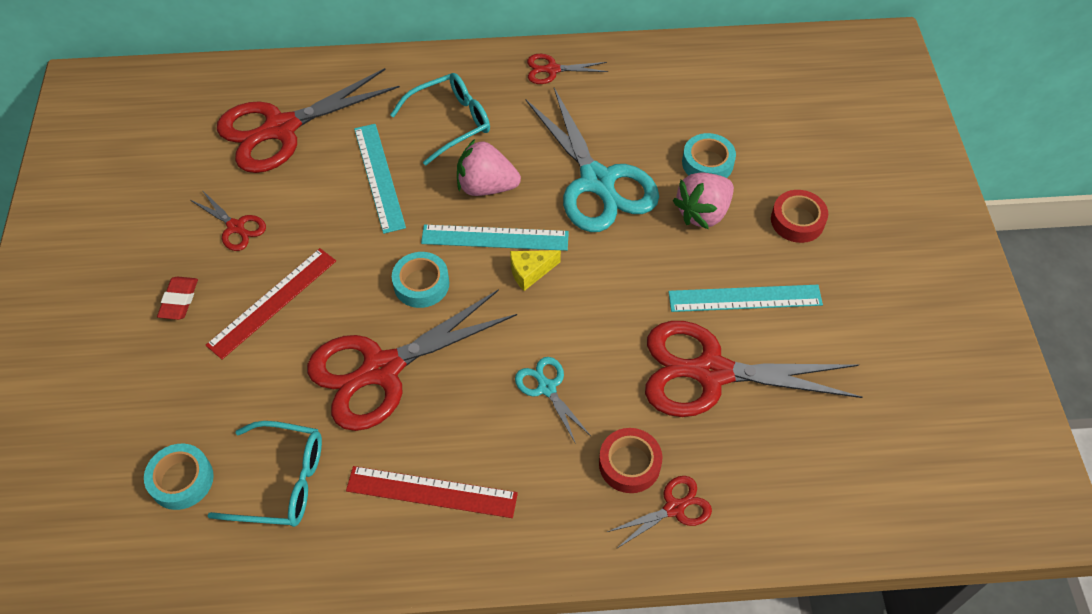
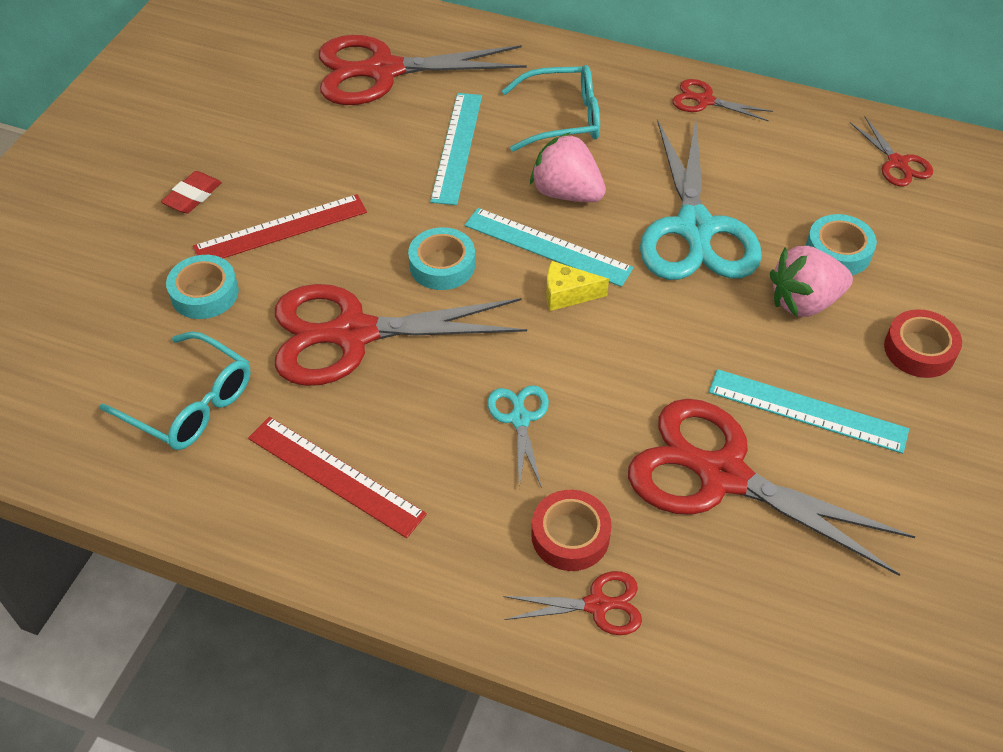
camera: 25 degrees right, 5 degrees down
turquoise tape [144,444,214,510] -> turquoise tape moved to [166,255,239,319]
red scissors [190,190,266,251] -> red scissors moved to [850,117,933,186]

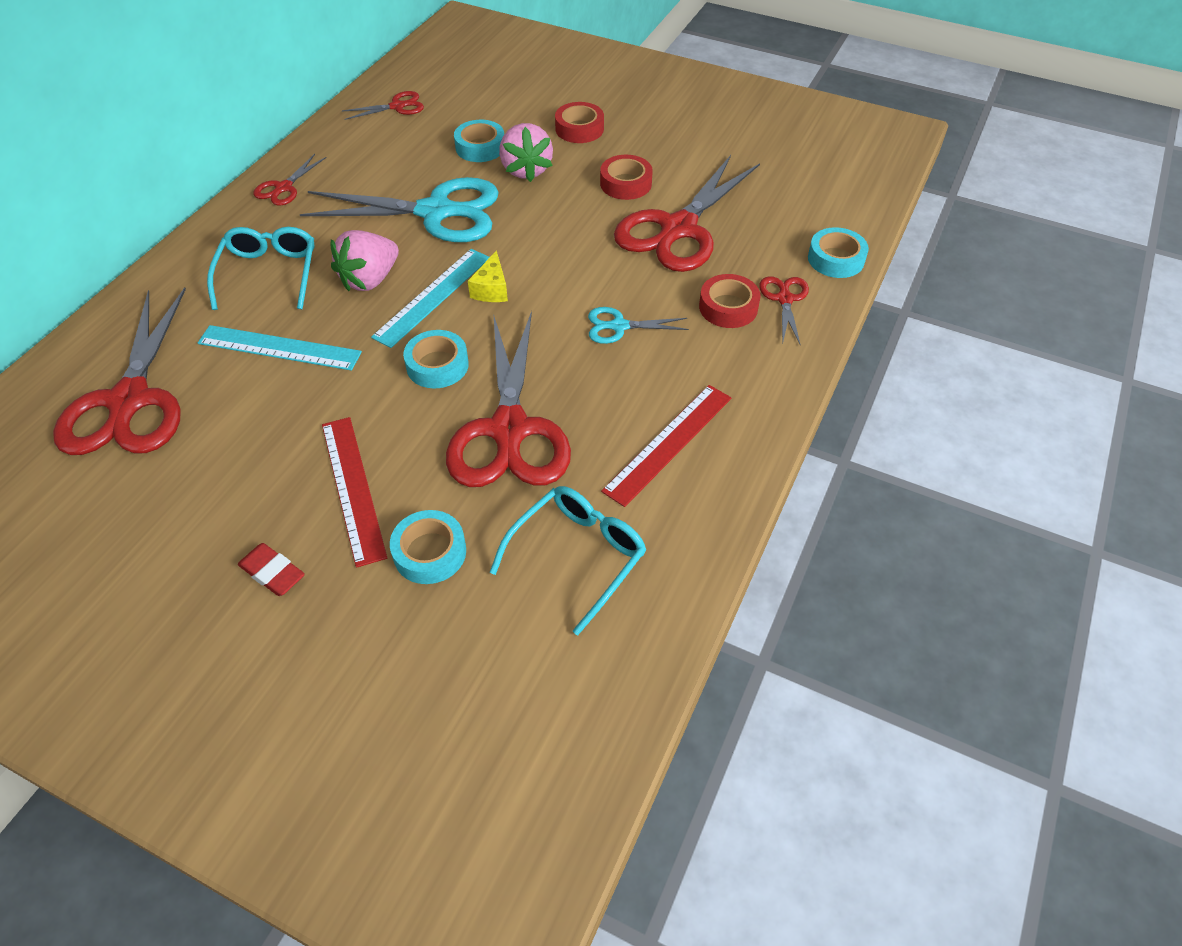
camera: 85 degrees left, 0 degrees up
turquoise ruler [709,369,909,454] -> red tape [600,155,653,200]
none -> turquoise tape [808,227,869,278]

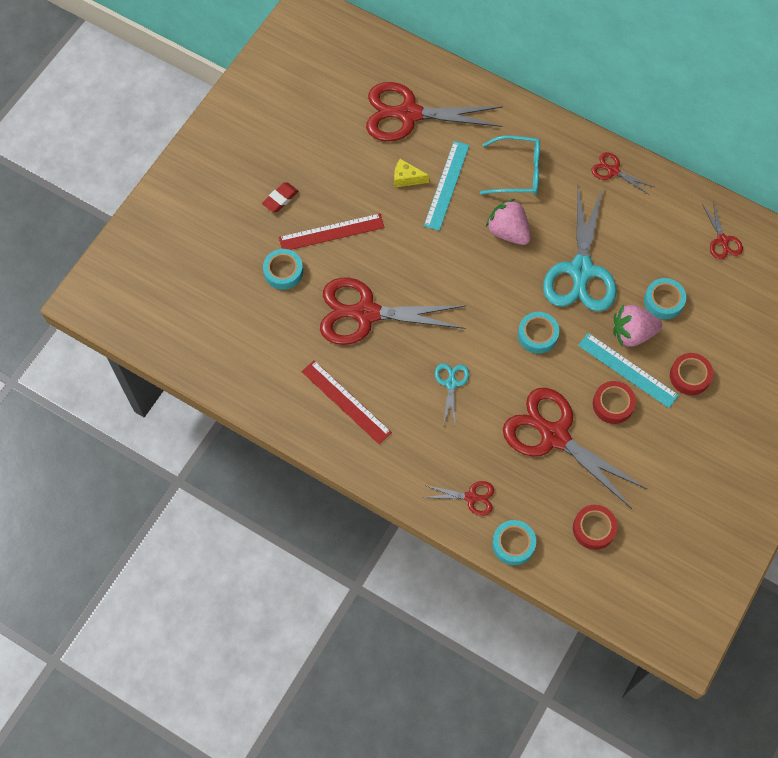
camera: 95 degrees right, 15 degrees up
turquoise ruler [371,249,490,348] -> turquoise ruler moved to [578,333,679,408]
turquoise tape [403,330,469,388] -> turquoise tape moved to [518,312,559,354]
yellow cheese [468,250,508,302] -> yellow cheese moved to [394,159,429,187]
turquoise glasses [490,486,647,635] -> none
red tape [699,274,761,328] -> red tape moved to [573,505,617,550]

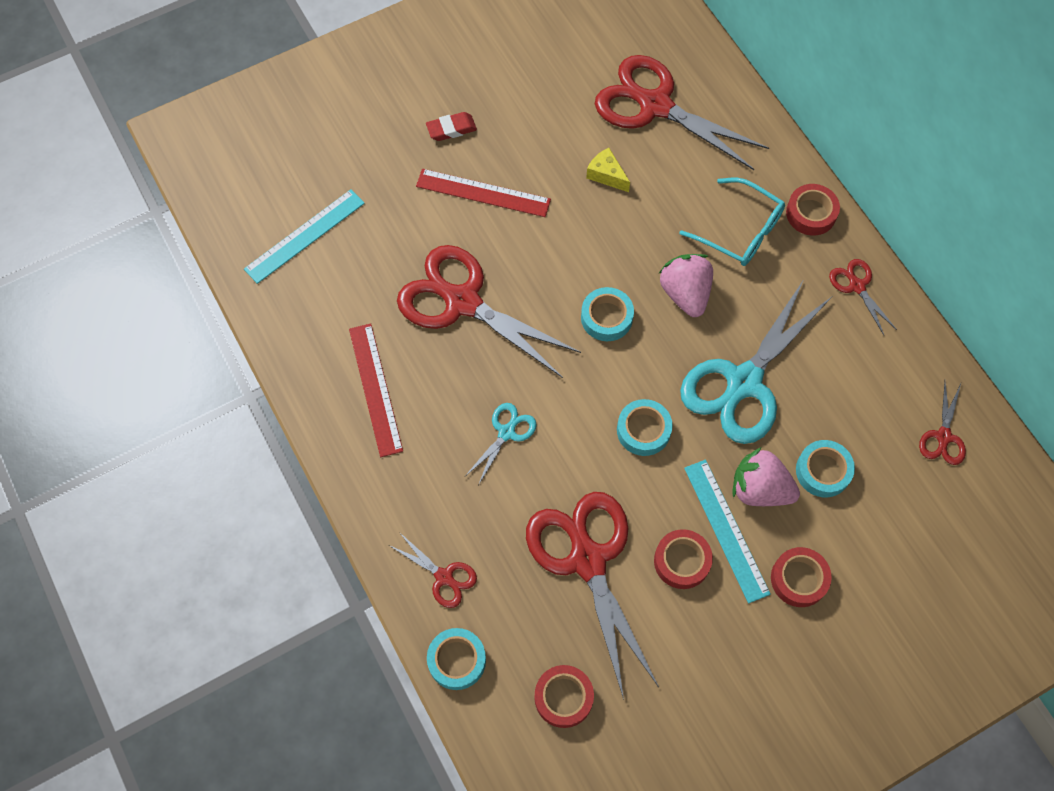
camera: 30 degrees right, 0 degrees up
turquoise tape [263,249,303,290] -> turquoise tape moved to [581,287,634,341]
turquoise ruler [424,141,470,231] -> turquoise ruler moved to [244,189,365,284]
none -> red tape [786,184,840,236]

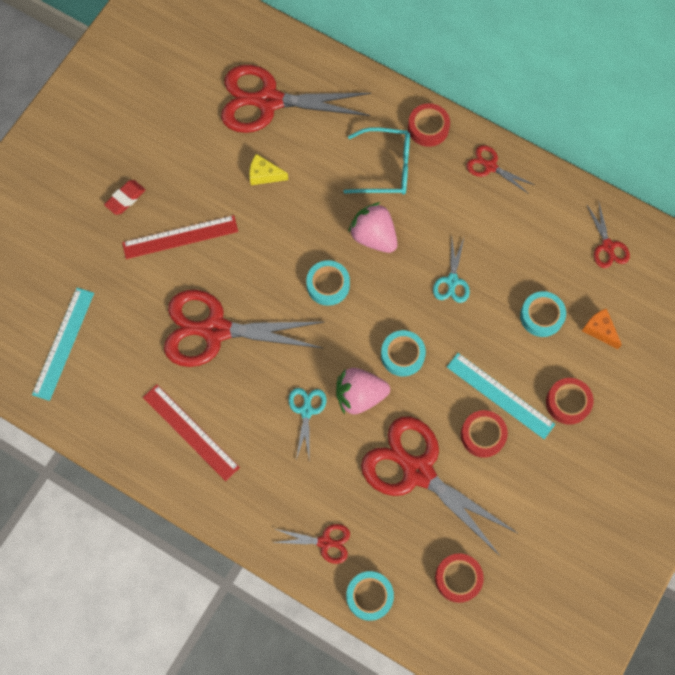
camera: 30 degrees left, 5 degrees up
turquoise scissors [680,281,832,444] -> turquoise scissors [433,238,470,303], size x0.46
pink strawberry [733,448,800,506] -> pink strawberry moved to [336,368,390,414]
none -> orange cheese [582,308,622,349]

